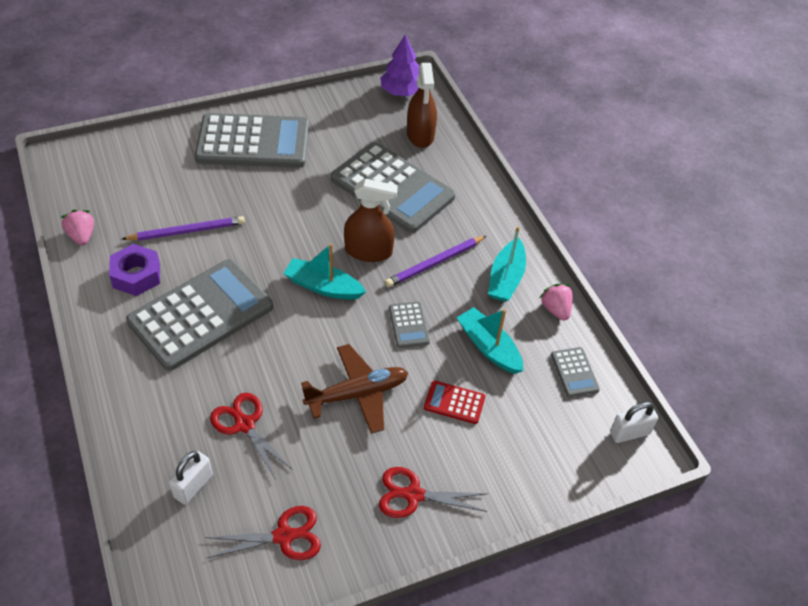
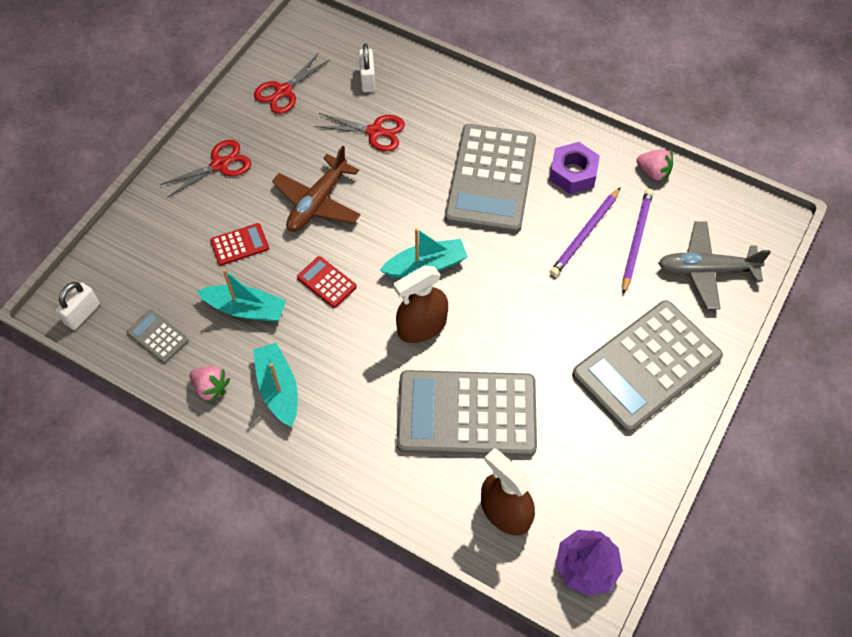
camera: 145 degrees right, 10 degrees up
purple pencil [385,236,486,287] -> purple pencil moved to [622,189,653,294]
grey calculator [389,302,430,348] -> red calculator [297,256,357,308]
none -> grey plane [658,221,771,309]

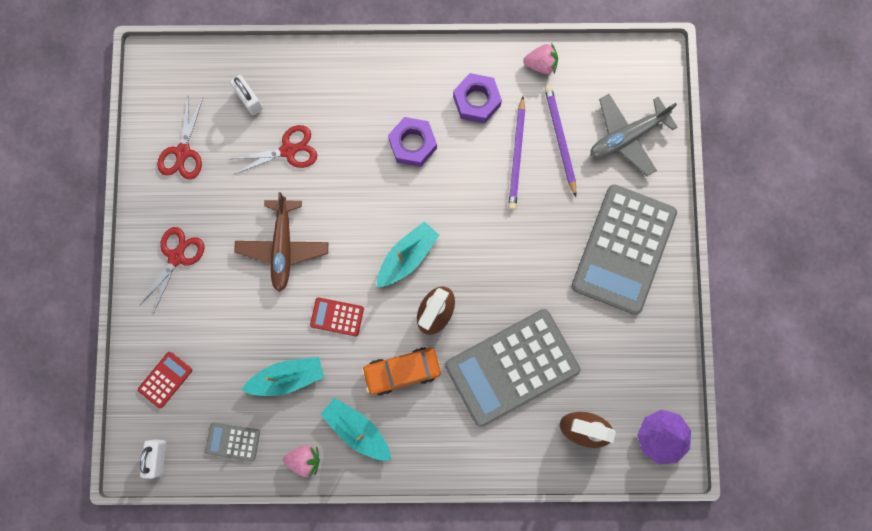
camera: 30 degrees left, 20 degrees up
red calculator [210,223,269,266] -> red calculator moved to [138,352,192,408]
grey calculator [445,124,536,233] -> purple nut [388,117,437,167]
none -> orange car [362,347,441,396]

